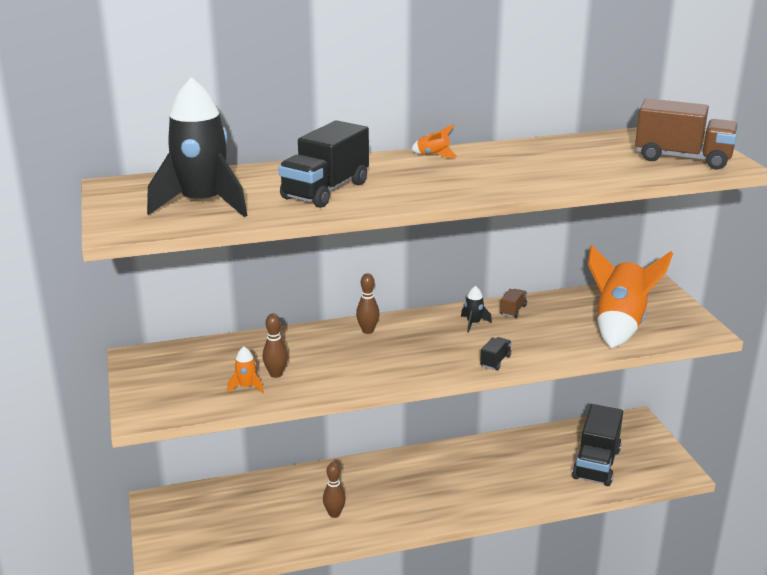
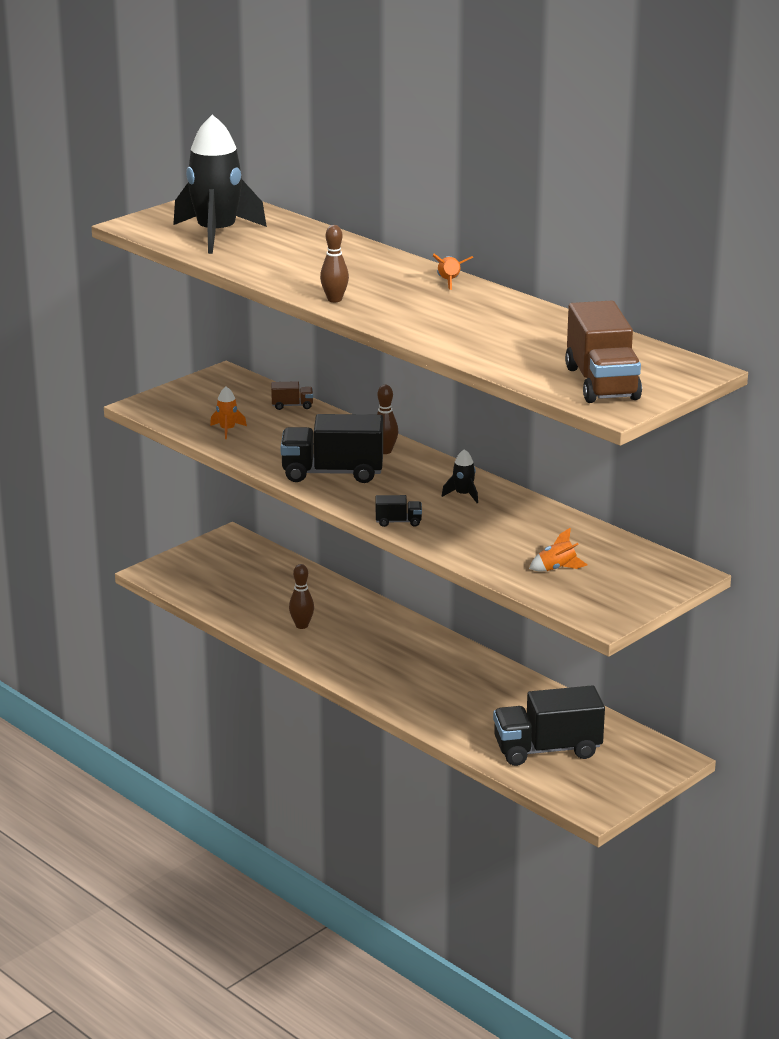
camera: 60 degrees right, 0 degrees up
brown bowling pin [263,314,288,378] -> brown bowling pin moved to [320,225,349,302]
black truck [278,120,369,208] -> black truck moved to [280,414,383,483]
brown truck [500,289,527,318] -> brown truck moved to [271,381,313,410]
orange rocket [588,245,673,348] -> orange rocket [529,528,588,571], size x0.40

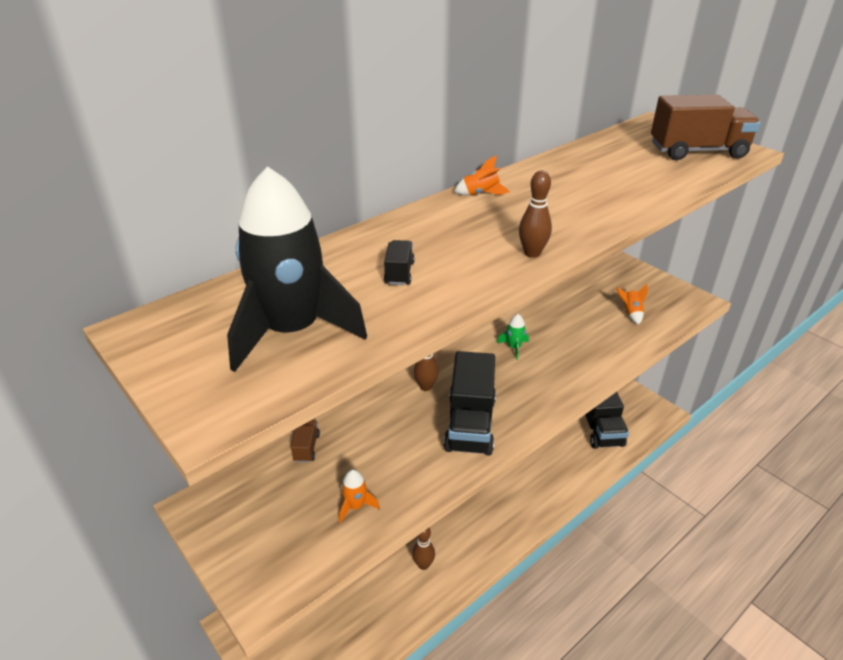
camera: 85 degrees left, 10 degrees up
black truck [376,495,422,527] -> black truck moved to [384,240,415,285]
black rocket [442,449,478,503] -> green rocket [497,314,529,360]

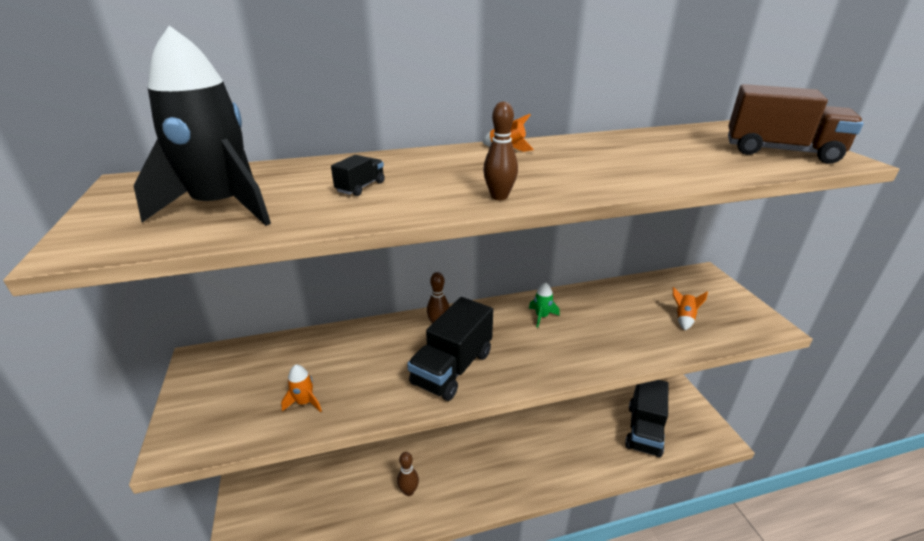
camera: 25 degrees right, 5 degrees down
brown truck [291,420,320,463] -> none

